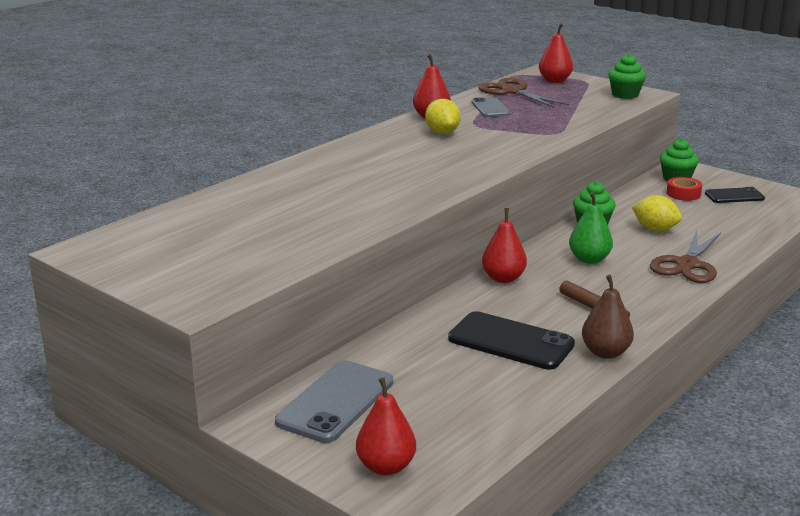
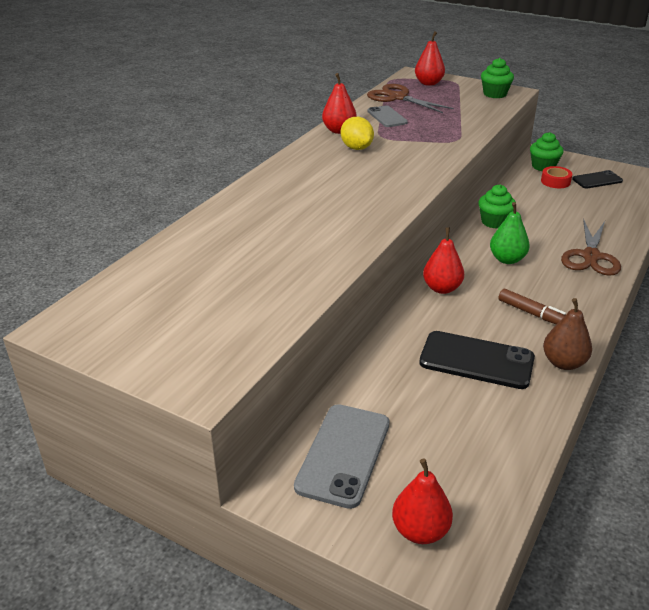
camera: 10 degrees left, 10 degrees up
yellow lemon [632,195,682,231] -> none

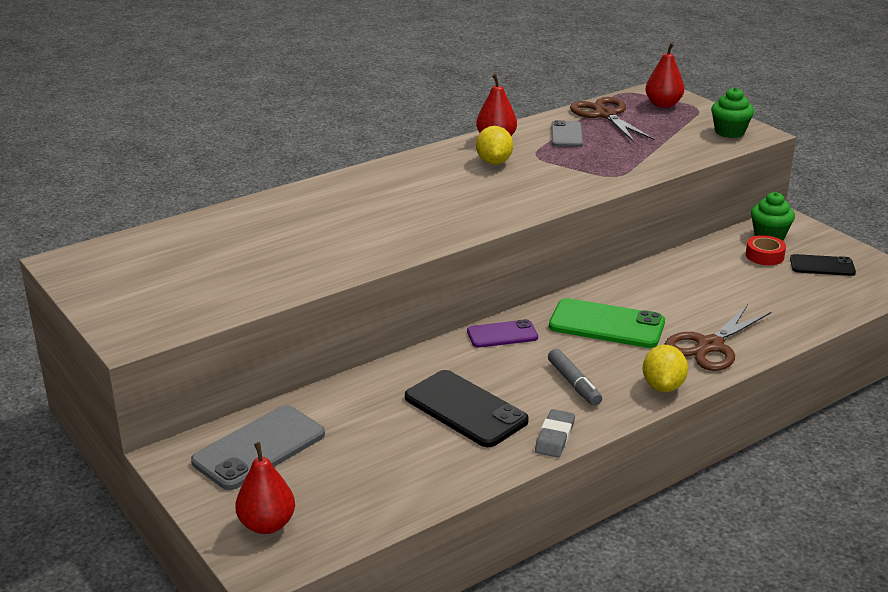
camera: 25 degrees right, 5 degrees down
red pear [423,227,464,294] -> purple phone [467,319,538,348]
green cupcake [478,184,516,229] -> none
green pear [490,202,530,264] -> green phone [549,298,665,348]
brown marker [498,289,566,324] -> grey marker [548,349,602,406]
brown pear [543,298,592,370] -> grey eraser [535,409,575,458]
none -> yellow lemon [643,345,688,392]

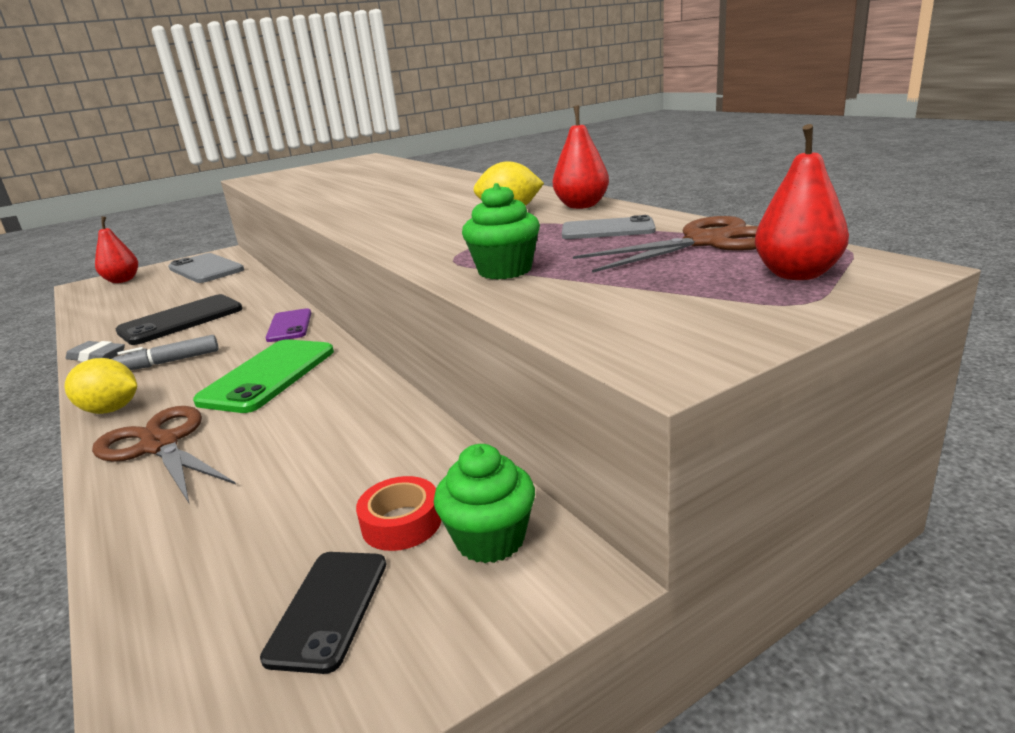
camera: 95 degrees right, 5 degrees down
green cupcake [711,87,754,138] -> green cupcake moved to [462,183,540,280]

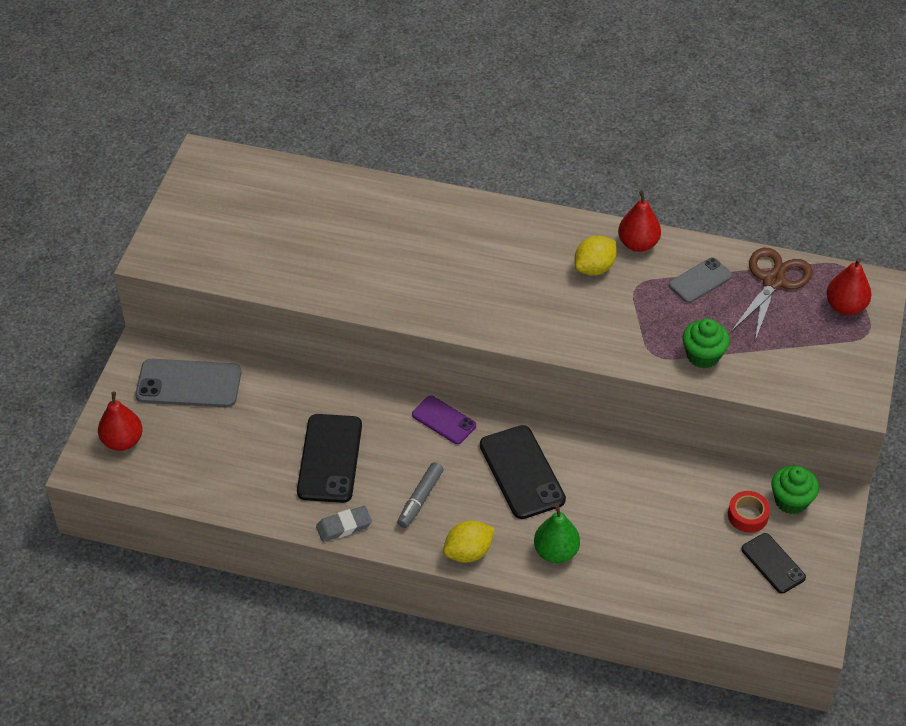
camera: 45 degrees left, 25 degrees up
brown scissors [92,406,236,503] -> green pear [534,504,580,563]
green phone [193,340,334,413] -> black phone [480,425,566,519]

